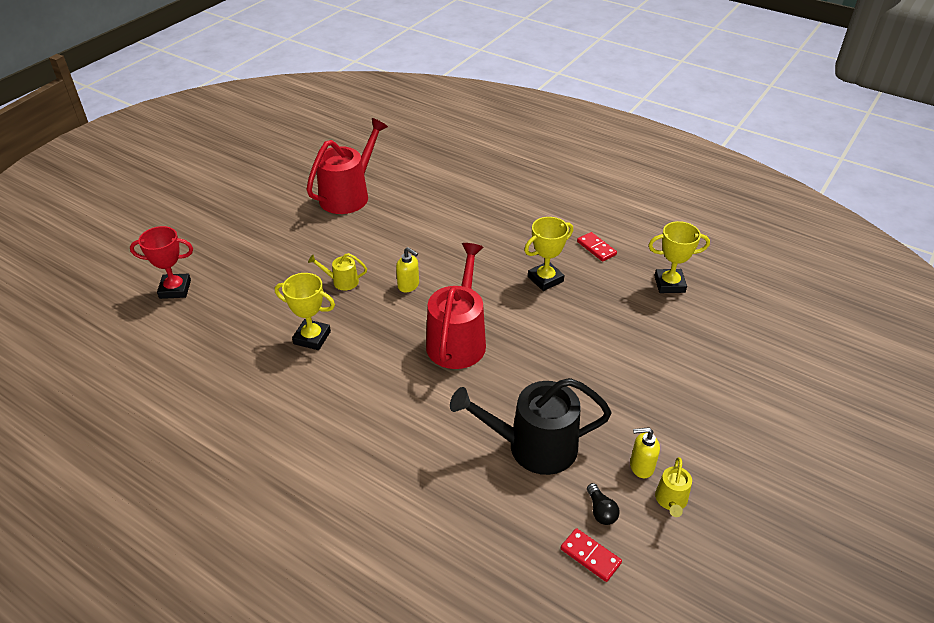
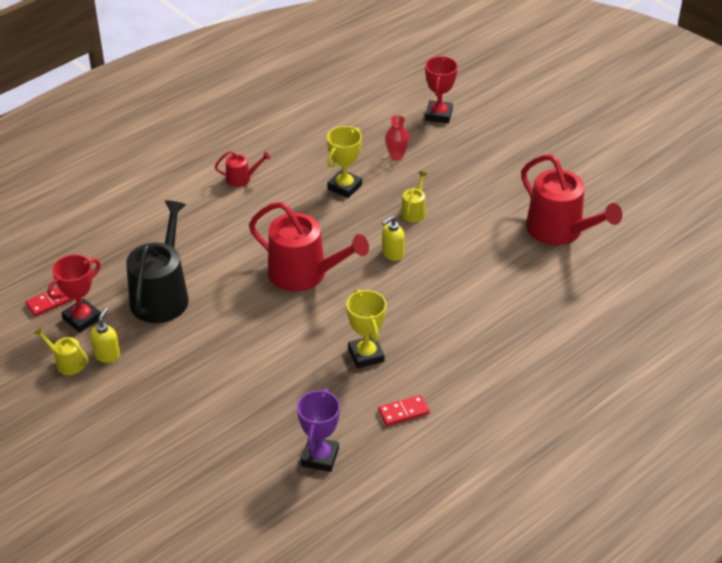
camera: 105 degrees right, 0 degrees up
black light bulb [587,483,620,525] -> red trophy [47,255,101,333]
yellow trophy [649,221,710,293] -> purple trophy [297,388,340,472]
none -> red watering can [215,151,270,187]
none -> red vase [385,115,409,160]

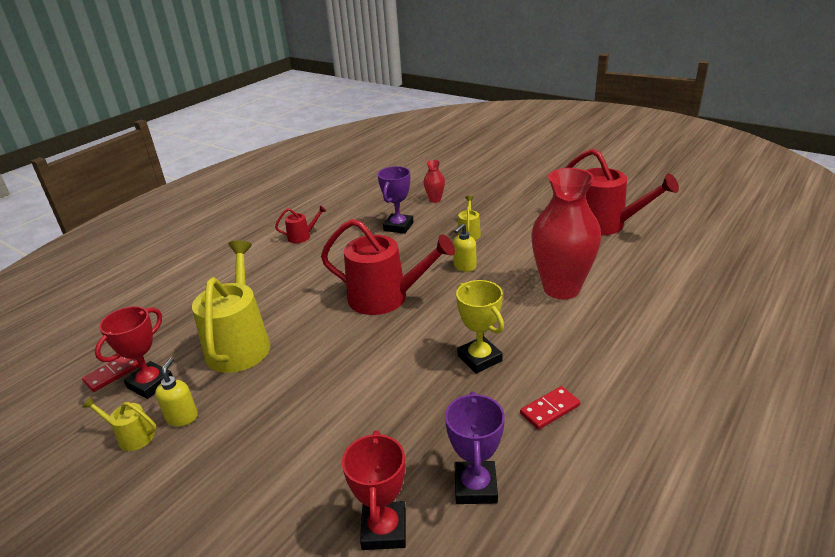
camera: 10 degrees left, 10 degrees down
black watering can [126,200,189,323] -> yellow watering can [192,240,270,373]
yellow trophy [327,126,362,198] -> purple trophy [377,166,414,234]
red trophy [425,56,458,123] -> red trophy moved to [342,430,406,550]
none -> red vase [531,168,601,299]

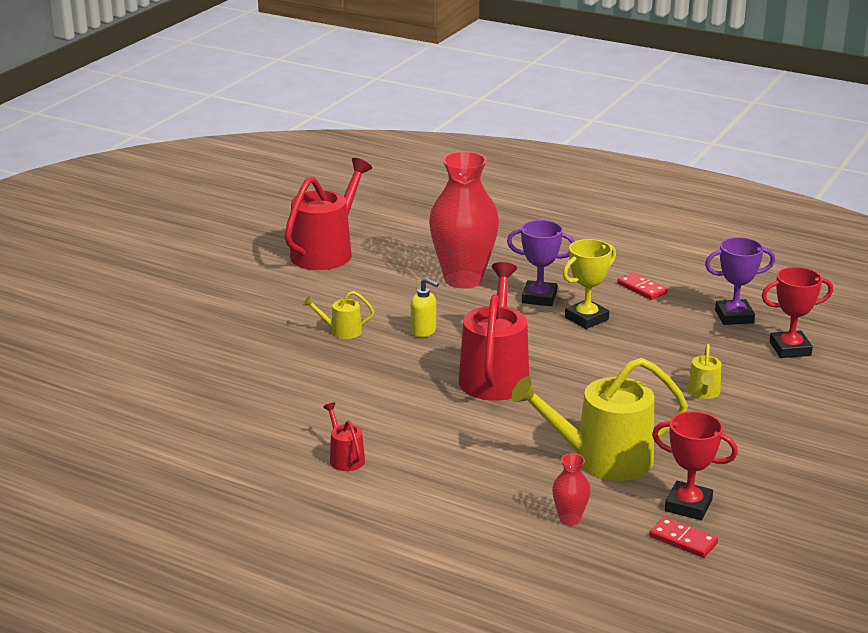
camera: 100 degrees left, 5 degrees down
yellow watering can [82,397,157,451] -> yellow watering can moved to [688,344,721,399]
yellow soap dispenser [155,358,198,427] -> none
purple trophy [377,166,414,234] -> purple trophy moved to [507,220,575,306]
red vase [423,160,445,203] -> red vase moved to [552,453,591,526]

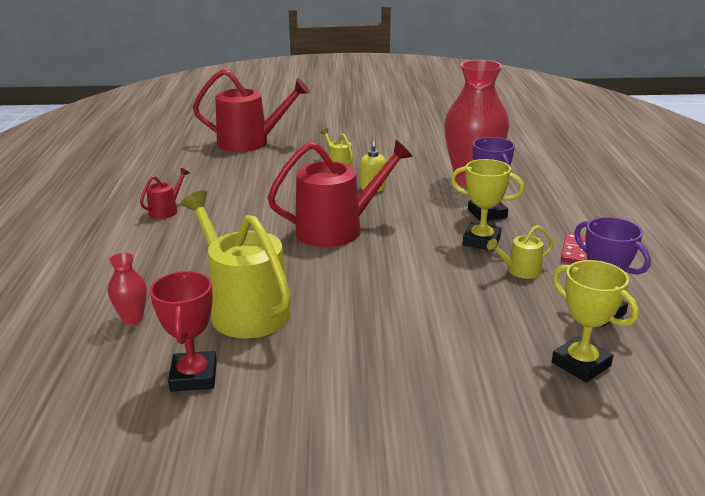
camera: 60 degrees right, 0 degrees up
red watering can [285,158,372,270] -> red watering can moved to [193,69,310,152]
red domino [650,517,718,558] -> none
yellow watering can [688,344,721,399] -> yellow watering can moved to [487,225,553,279]
red trophy [762,267,833,358] -> yellow trophy [552,260,639,383]

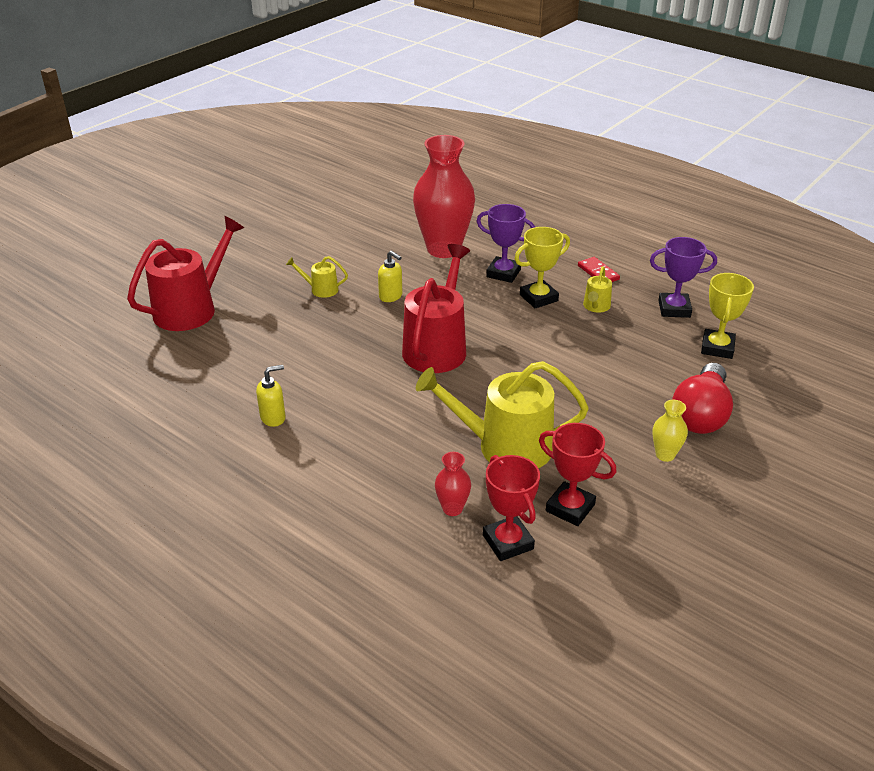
camera: 50 degrees left, 10 degrees up
red watering can [140,168,189,219] -> yellow soap dispenser [256,365,286,427]
yellow trophy [552,260,639,383] -> yellow trophy turned 75 degrees counterclockwise [701,273,754,359]
none -> red trophy [483,455,540,561]
none -> yellow vase [653,400,688,462]
none -> red light bulb [672,363,733,434]

